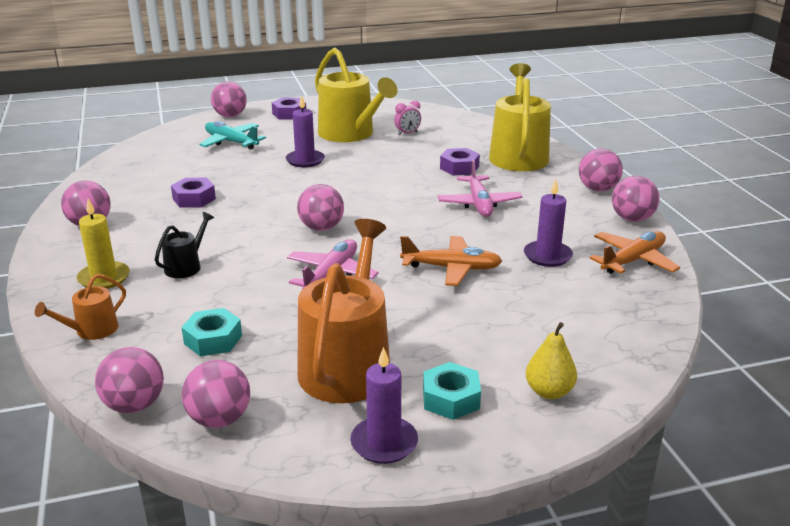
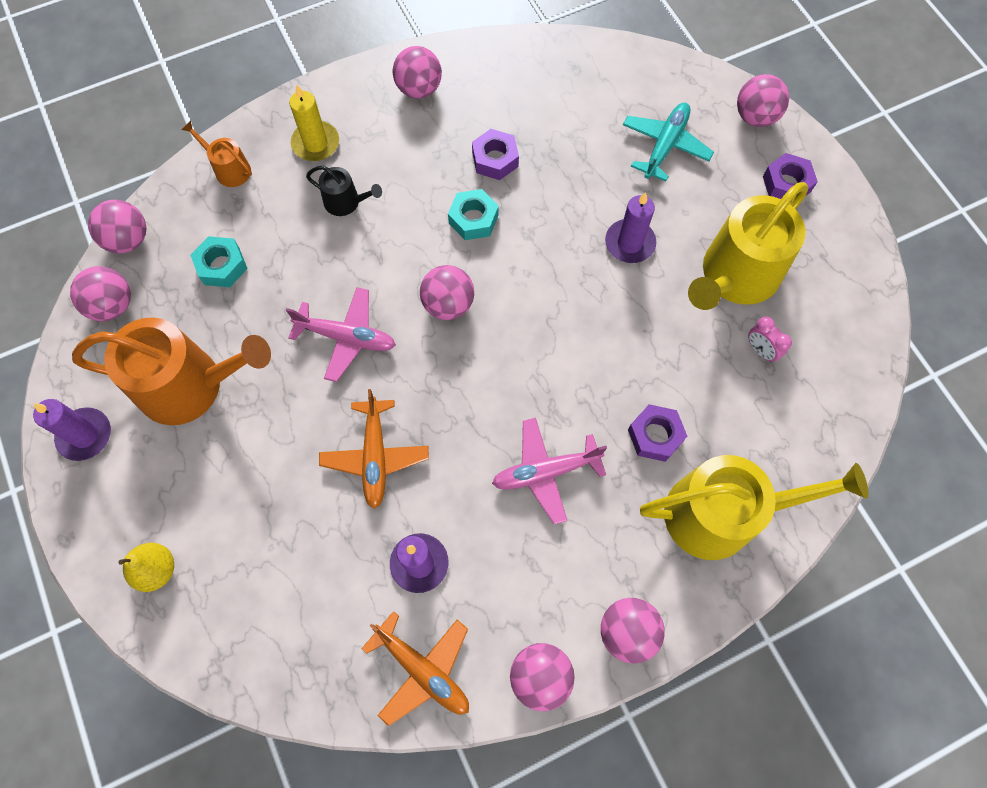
camera: 80 degrees right, 40 degrees up
turquoise nut [423,362,481,420] -> turquoise nut moved to [448,189,499,240]

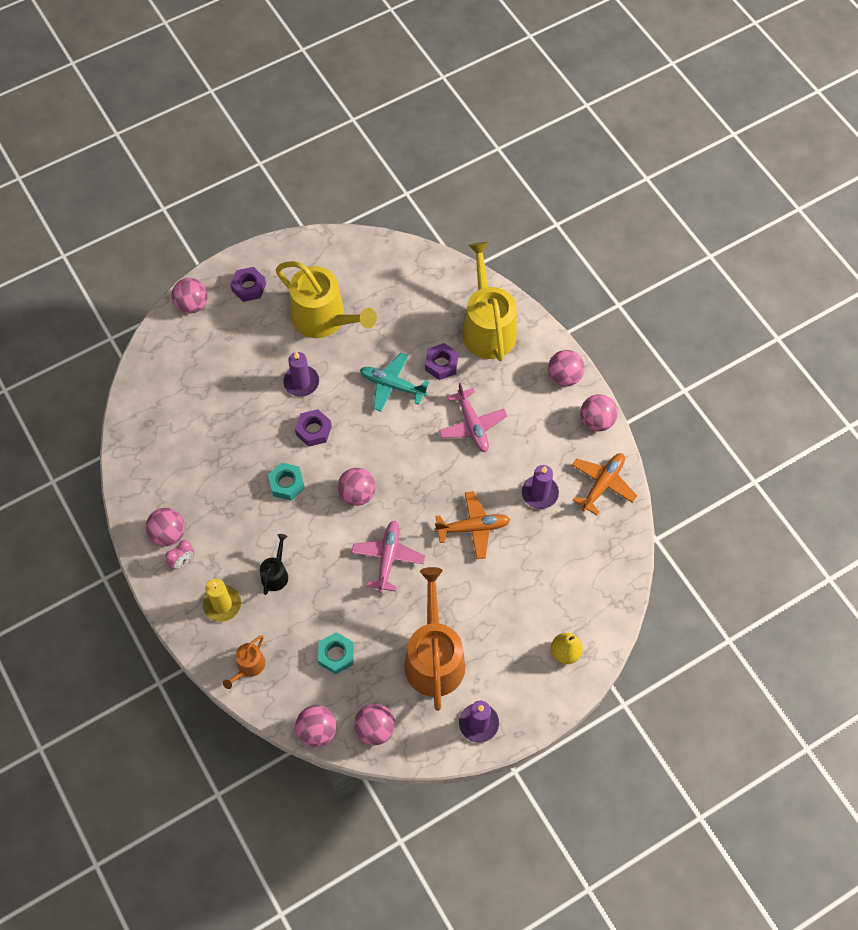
camera: 95 degrees left, 5 degrees down
purple nut [472,129,519,180] -> purple nut moved to [295,409,332,447]
turquoise plane [623,102,714,182] -> turquoise plane moved to [360,353,430,412]
pink clock [748,317,792,362] -> pink clock moved to [165,540,194,569]

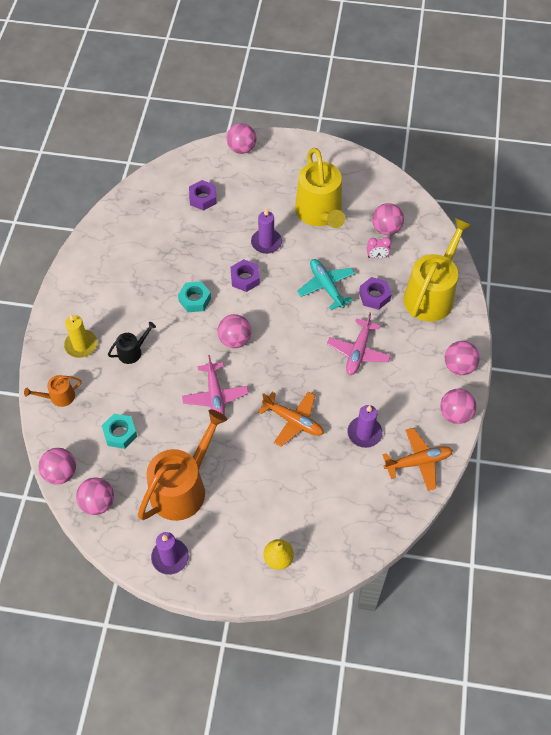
camera: 40 degrees right, 5 degrees down
pink ball [146,508,185,546] -> pink ball moved to [372,203,404,235]
pink clock [165,540,194,569] -> pink clock moved to [367,237,391,259]
purple nut [230,267,266,302] -> purple nut moved to [189,180,216,211]
pink plane [351,521,425,593] -> pink plane turned 120 degrees clockwise [182,355,249,415]

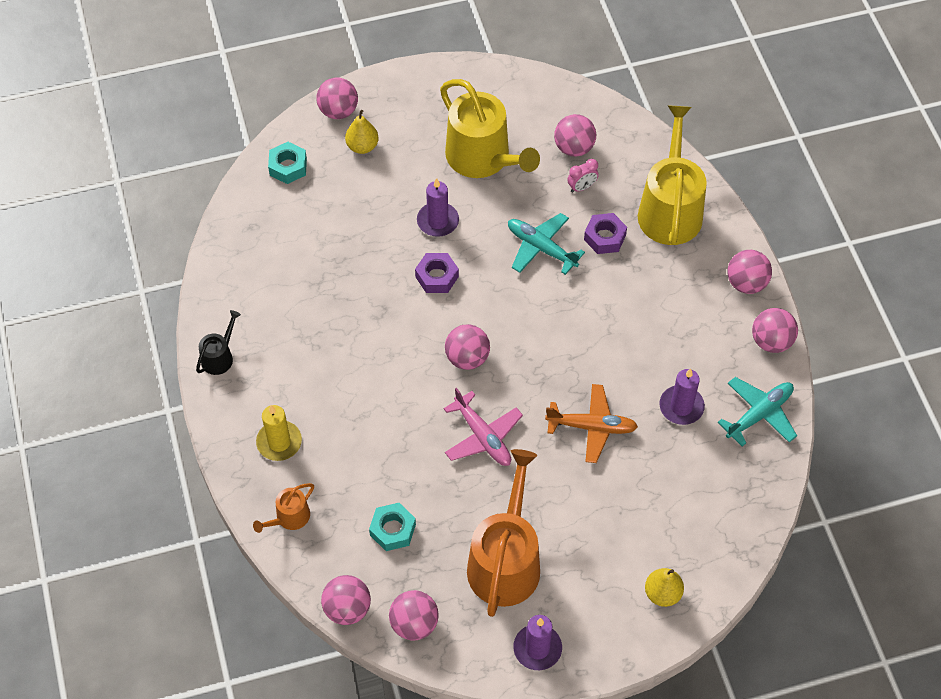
camera: 25 degrees left, 0 degrees up
black watering can [108,322,156,364] -> black watering can moved to [196,310,241,375]
turquoise nut [178,281,211,312] -> turquoise nut moved to [268,142,307,184]
purple nut [189,180,216,211] -> none
pink plane [327,312,391,375] -> none
orange plane [382,428,453,491] -> turquoise plane [718,377,797,446]
none -> yellow pear [345,110,379,154]

